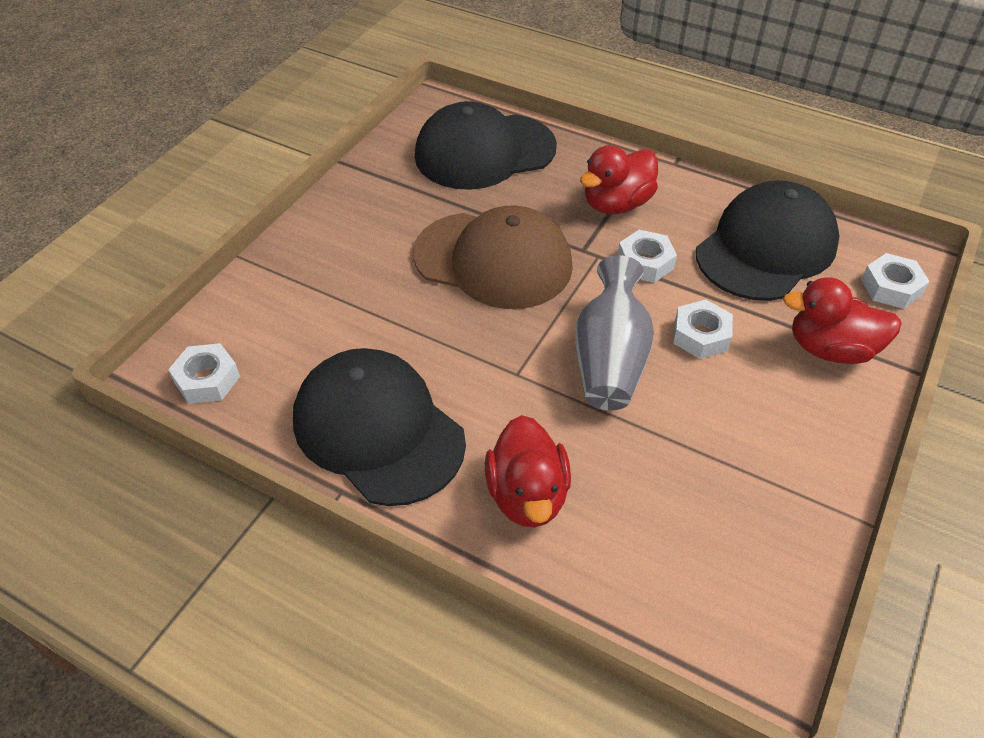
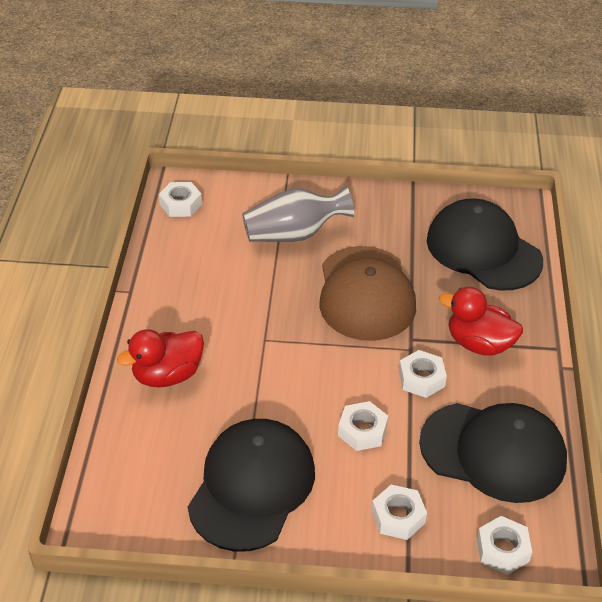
camera: 65 degrees right, 5 degrees down
black cap [293,348,466,506] -> black cap moved to [188,419,315,552]
grey vase [575,255,654,410] -> grey vase moved to [242,185,354,242]
red duck [783,277,902,364] -> white nut [372,485,427,540]

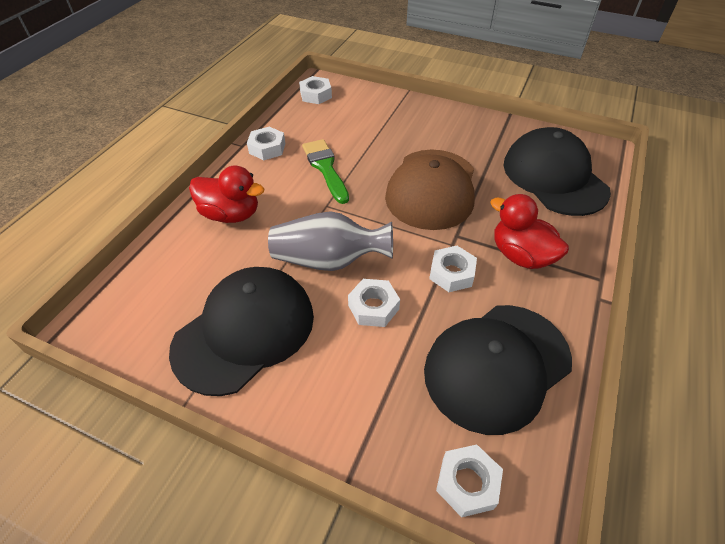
camera: 20 degrees right, 5 degrees up
red duck [117,329,204,387] -> red duck turned 150 degrees counterclockwise [189,165,264,223]
grey vase [242,185,354,242] -> grey vase moved to [268,211,393,271]
white nut [372,485,427,540] -> white nut moved to [247,127,285,160]
black cap [419,403,567,503] -> black cap turned 105 degrees clockwise [424,305,572,435]
none -> green brush [302,139,349,204]

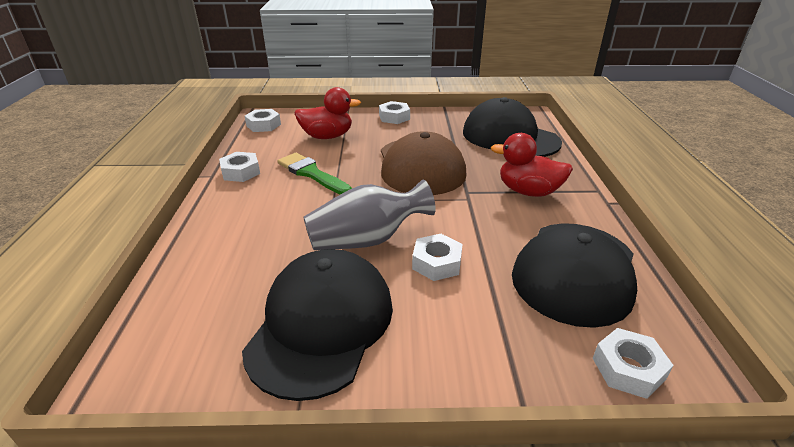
camera: 25 degrees left, 15 degrees down
red duck [189,165,264,223] -> red duck moved to [294,87,361,139]
white nut [429,246,477,292] -> white nut moved to [379,101,410,124]

